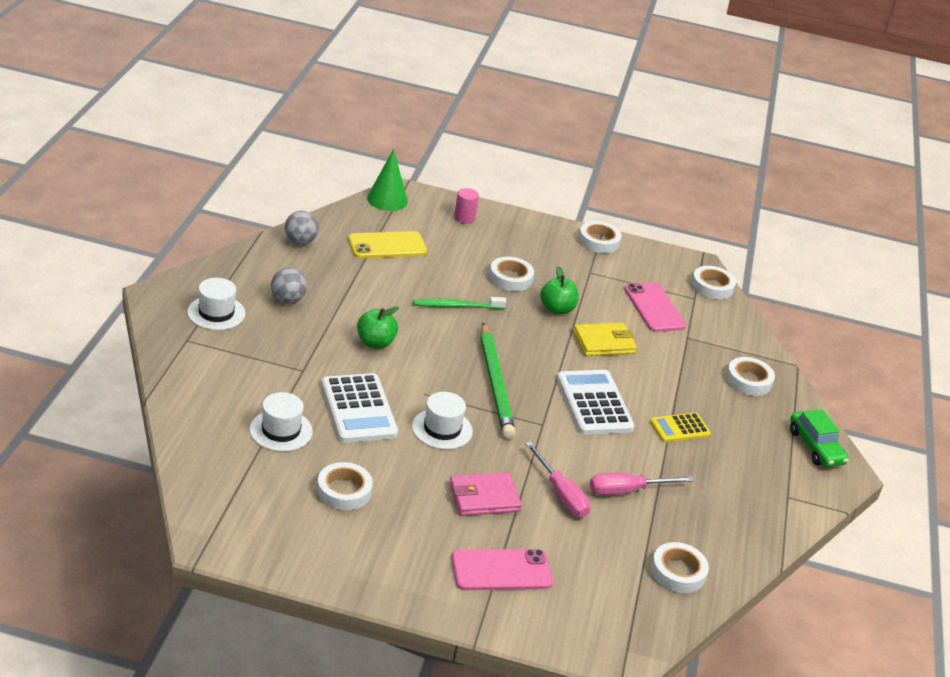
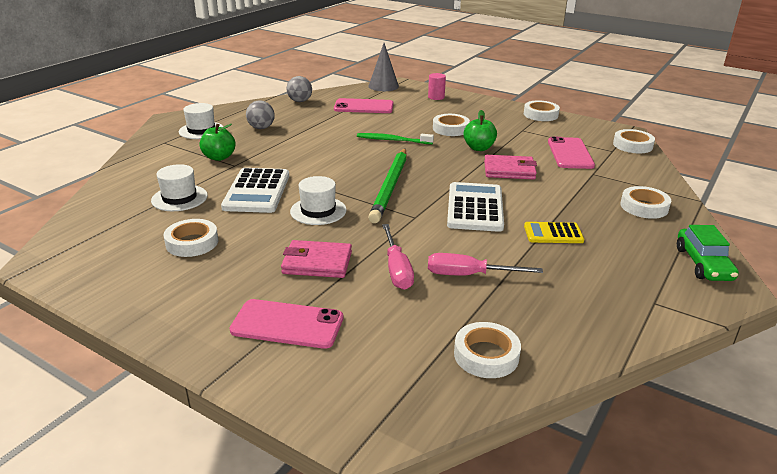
camera: 25 degrees right, 5 degrees down
yellow phone [348,231,427,258] -> pink phone [334,98,394,113]
green apple [357,306,399,349] -> green apple moved to [199,124,235,161]
green cone [367,149,408,211] -> grey cone [368,43,399,91]
yellow wallet [573,323,637,356] -> pink wallet [484,155,537,180]

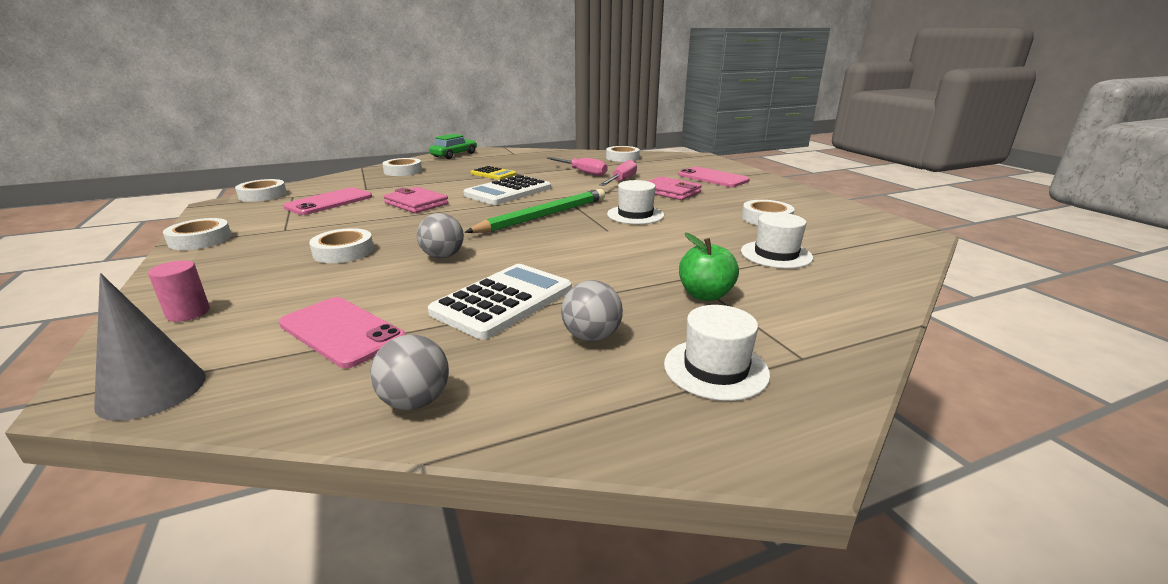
camera: 145 degrees left, 5 degrees down
white calculator [221,168,289,213] -> white calculator moved to [428,264,572,340]
green toothbrush [357,133,434,144] -> grey ball [417,213,464,258]
green apple [463,110,497,151] -> none

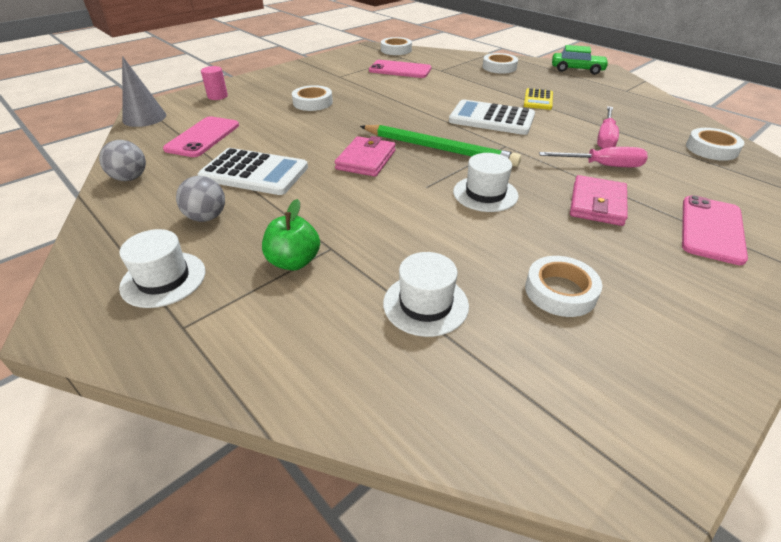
camera: 70 degrees right, 15 degrees up
white tape [163,218,232,250] -> none
pink wallet [384,187,449,213] -> pink wallet moved to [335,136,396,177]
grey ball [417,213,464,258] -> none

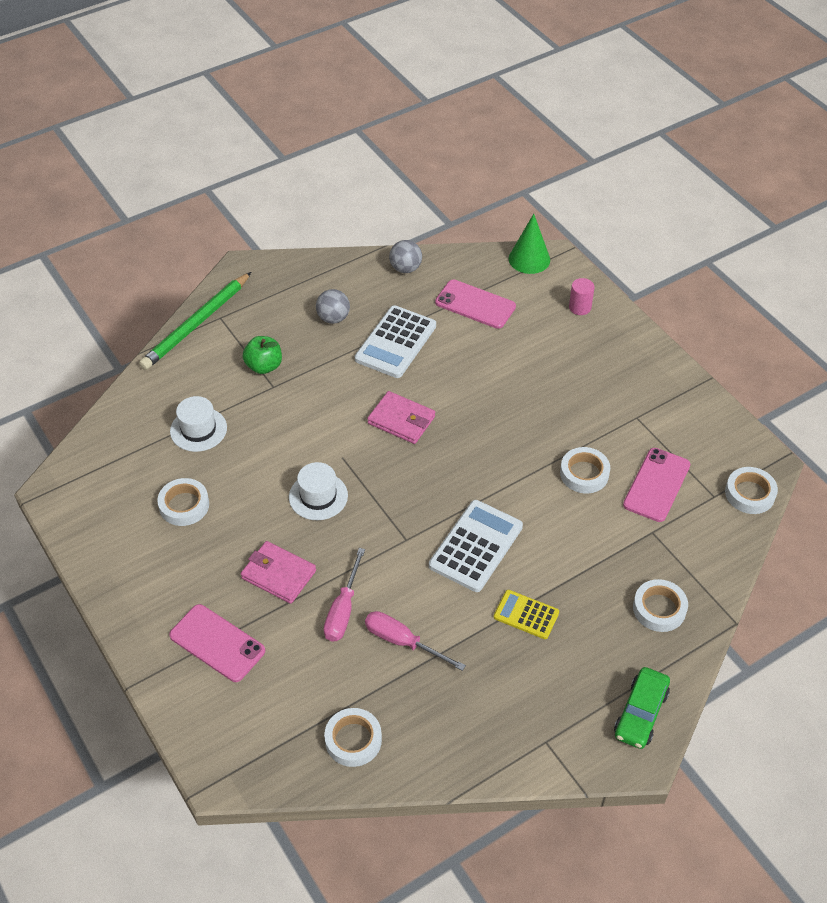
camera: 100 degrees right, 10 degrees up
white hat [119,229,205,308] -> none
grey cone [122,56,166,127] -> green cone [509,214,550,274]
white tape [292,85,333,111] -> white tape moved to [560,447,610,493]
green pencil [360,125,521,167] -> green pencil moved to [139,272,251,370]

